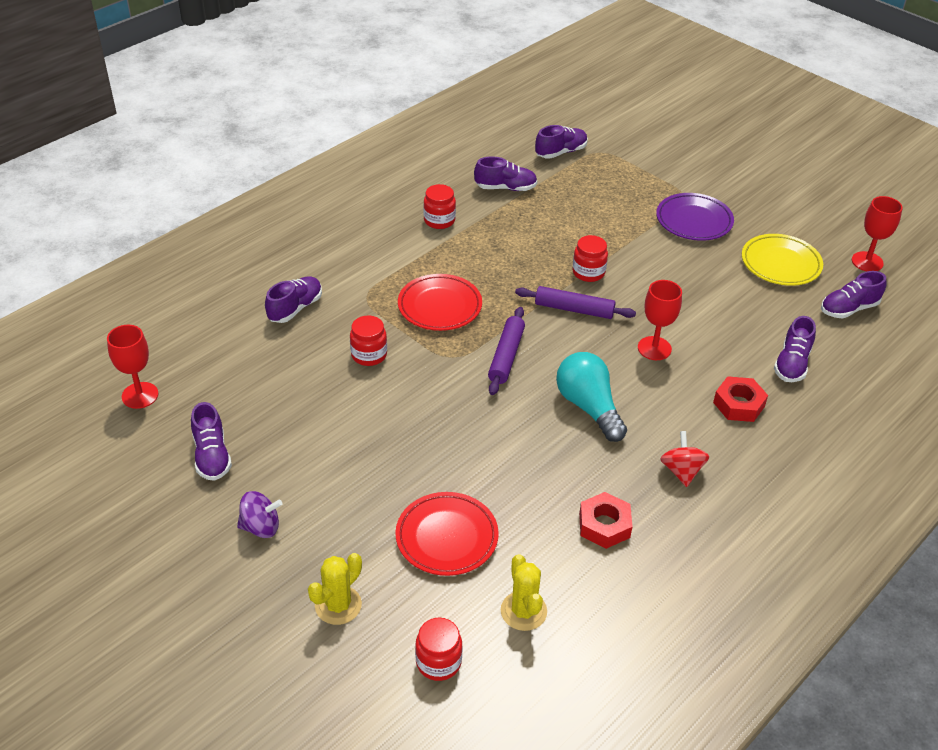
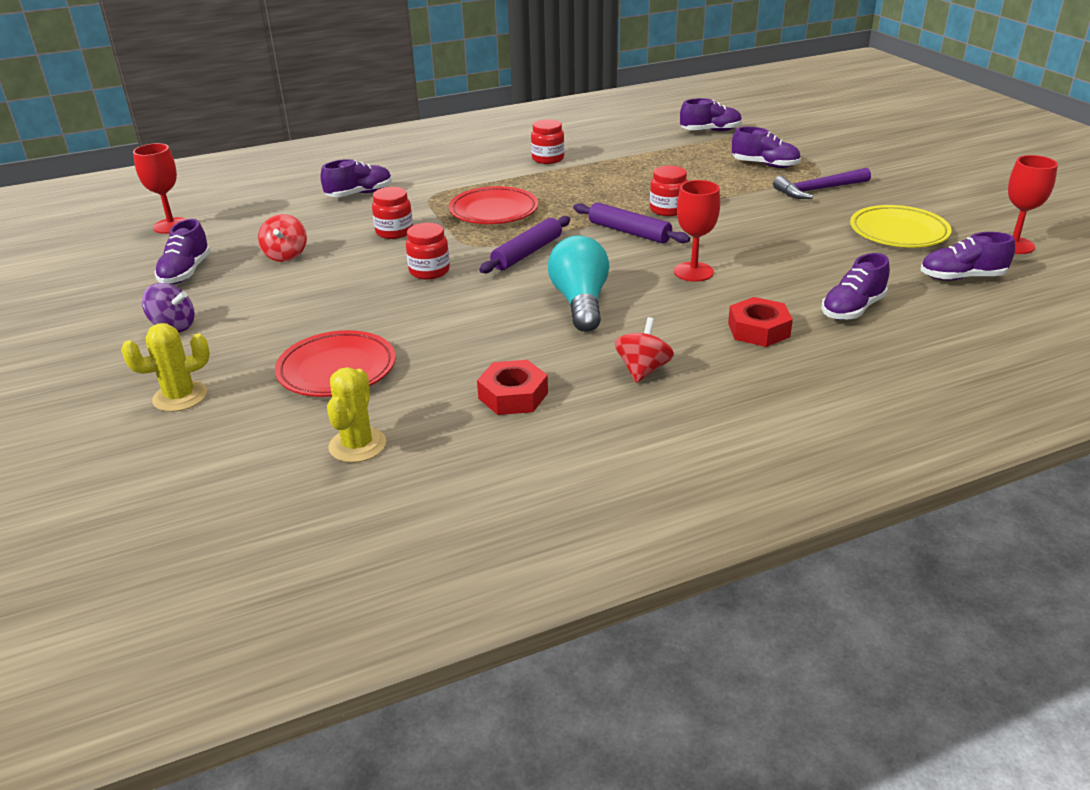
camera: 25 degrees right, 10 degrees down
red jar [415,617,462,681] -> red jar moved to [406,223,450,280]
purple shoe [474,156,537,191] -> purple shoe moved to [732,127,801,168]
purple plate [656,193,734,241] -> purple hammer [773,168,871,199]
none -> red spinning top [258,214,307,262]

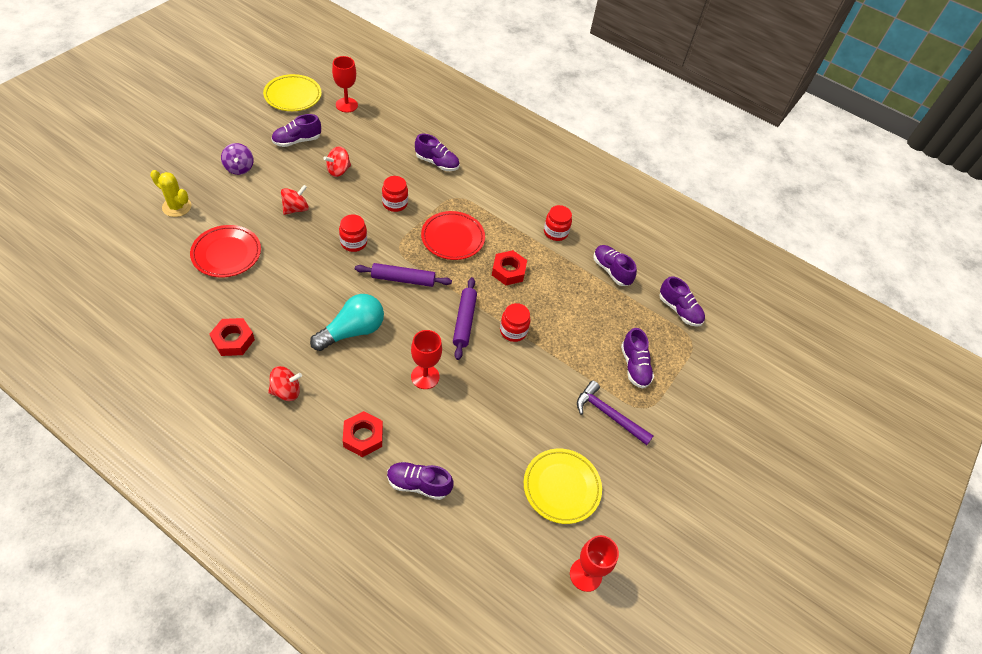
camera: 50 degrees right, 20 degrees up
yellow cactus [327,367,386,463] -> none
purple shoe [920,232,1015,281] -> purple shoe moved to [593,245,637,286]
none -> yellow plate [263,74,322,111]
none -> red spinning top [281,185,309,215]
none -> red nut [492,250,527,285]

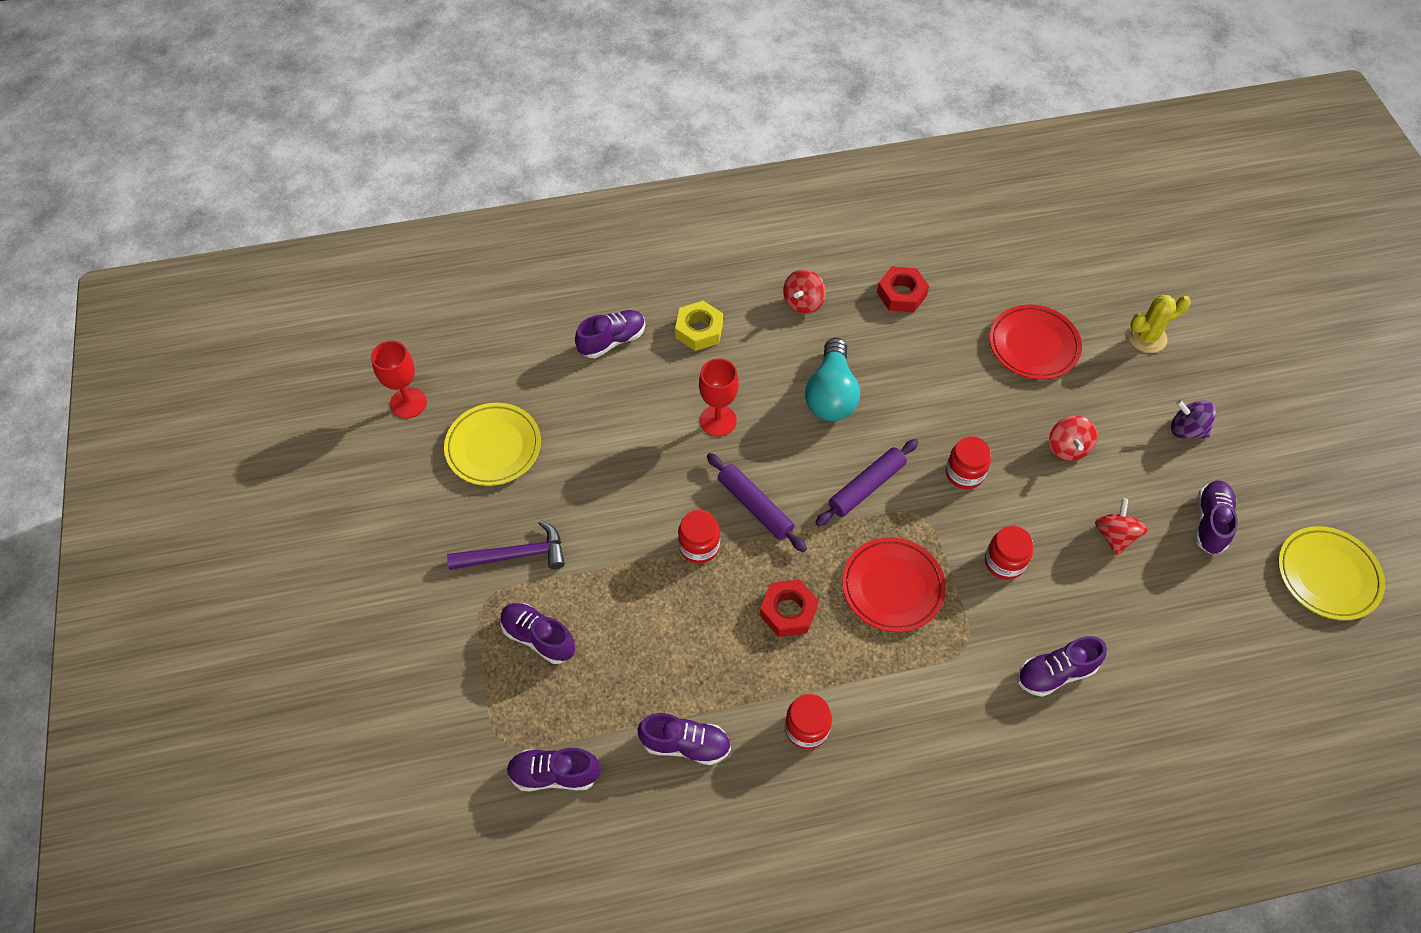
camera: 140 degrees right, 5 degrees up
red goblet [332,56,358,112] -> none
red nut [343,411,383,457] -> yellow nut [675,301,723,351]

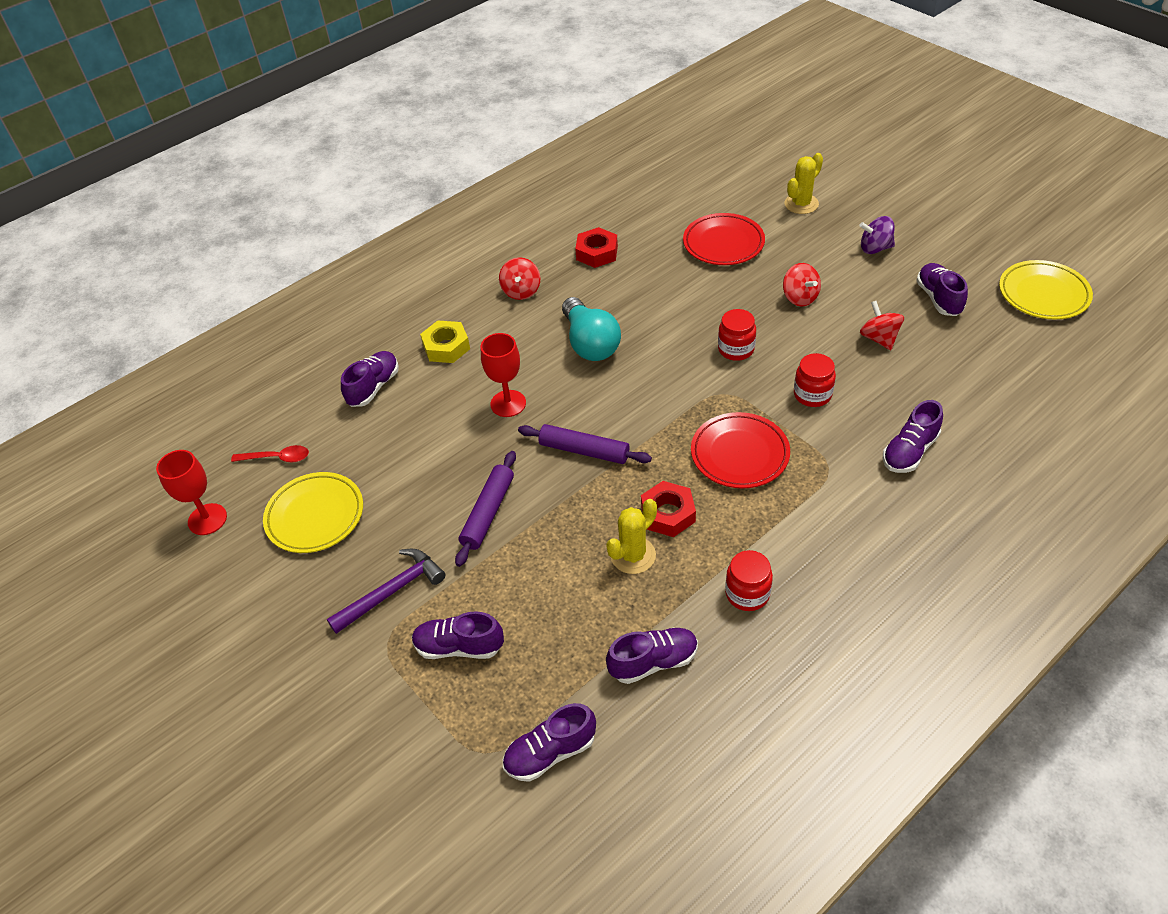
camera: 25 degrees left, 10 degrees down
red jar [678,510,720,563] -> none
purple rolling pin [815,439,918,526] -> purple rolling pin moved to [455,451,516,567]
none -> red spoon [231,445,309,462]
none -> yellow cactus [606,499,657,574]

